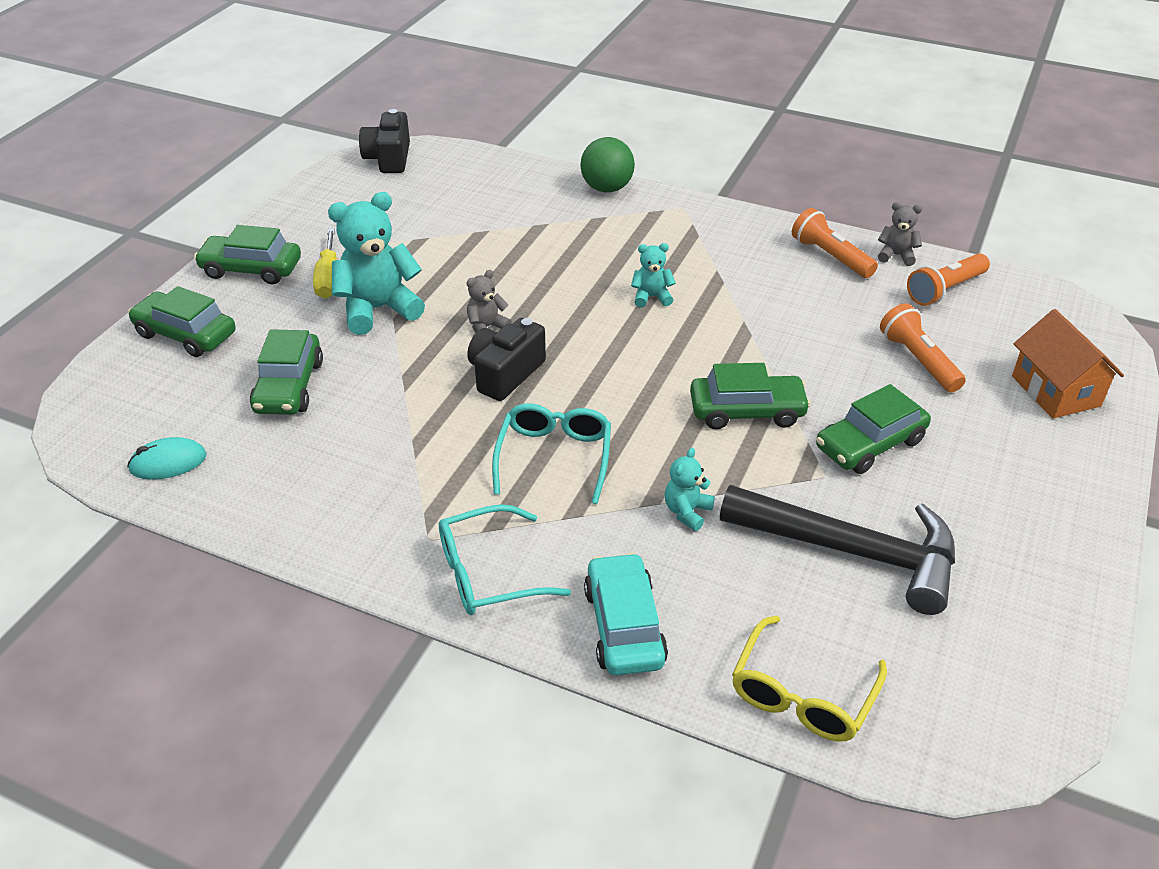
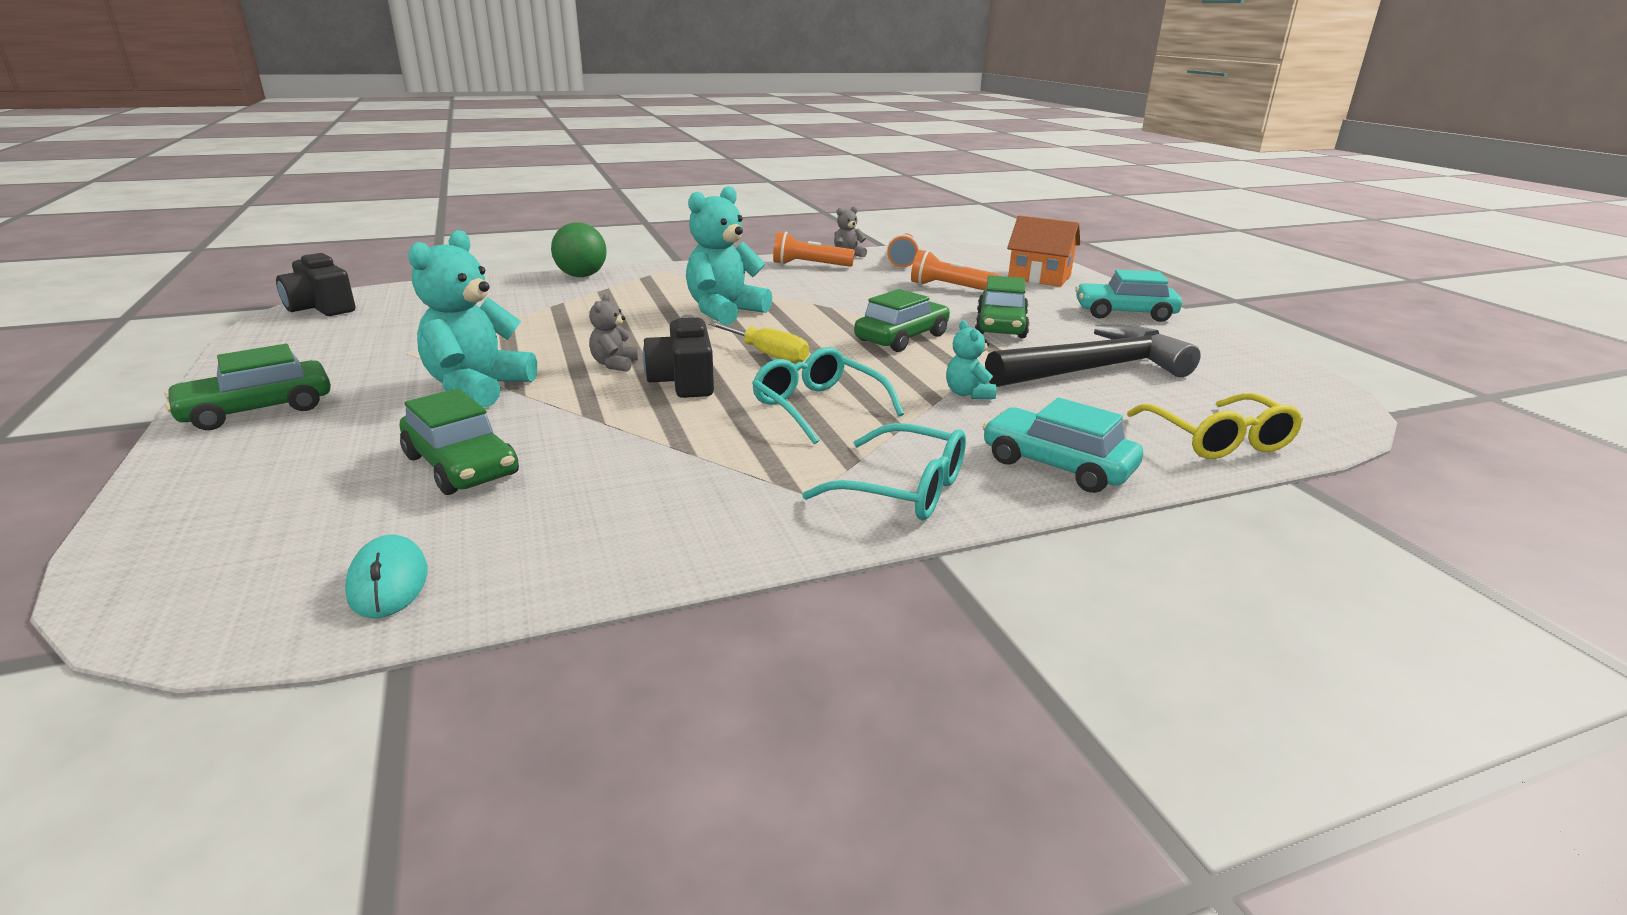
camera: 45 degrees left, 15 degrees down
turquoise mouse [127,437,207,480] -> turquoise mouse turned 45 degrees counterclockwise [345,535,428,618]
green car [128,286,236,357] -> none
yellow screwdriver [313,228,337,299] -> yellow screwdriver moved to [708,321,809,364]
turquoise glasses [439,504,571,615] -> turquoise glasses turned 90 degrees counterclockwise [802,423,966,520]
turquoise teddy bear [631,243,676,308] -> turquoise teddy bear [686,186,772,325], size x2.02
none -> turquoise car [1075,269,1182,322]

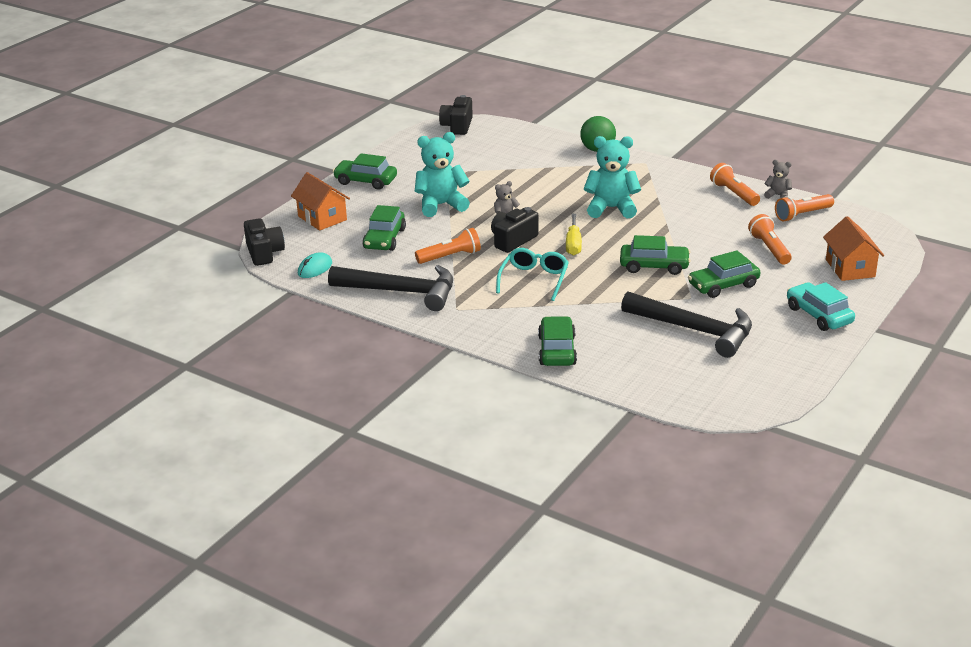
camera: 55 degrees right, 5 degrees up
turquoise glasses [802,423,966,520] -> none
turquoise teddy bear [946,320,997,399] -> none
turquoise car [983,398,1143,493] -> green car [538,316,577,366]
yellow glasses [1127,393,1303,459] -> none
none -> black camera [244,218,285,266]
none -> orange house [291,172,350,231]
none -> black hammer [328,265,453,311]
none -> orange flashlight [415,228,481,264]

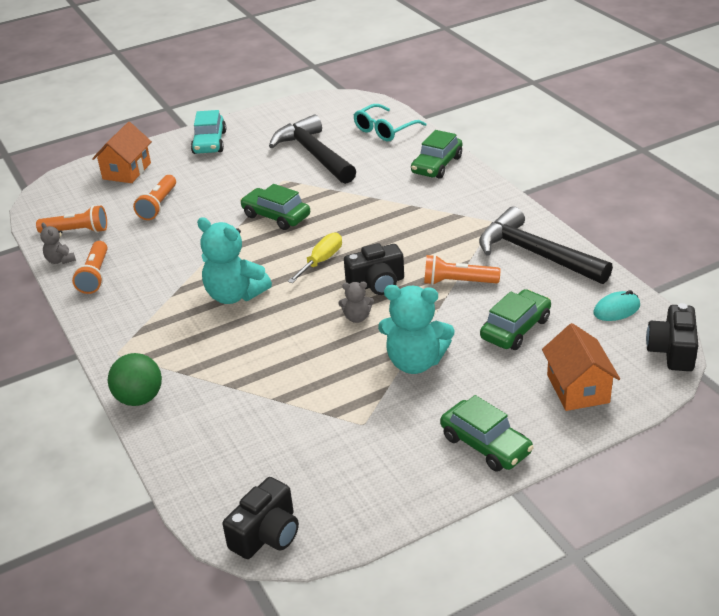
camera: 150 degrees left, 5 degrees up
turquoise glasses [496,248,569,301] -> turquoise glasses moved to [354,104,427,142]
green car [688,251,761,298] -> none

